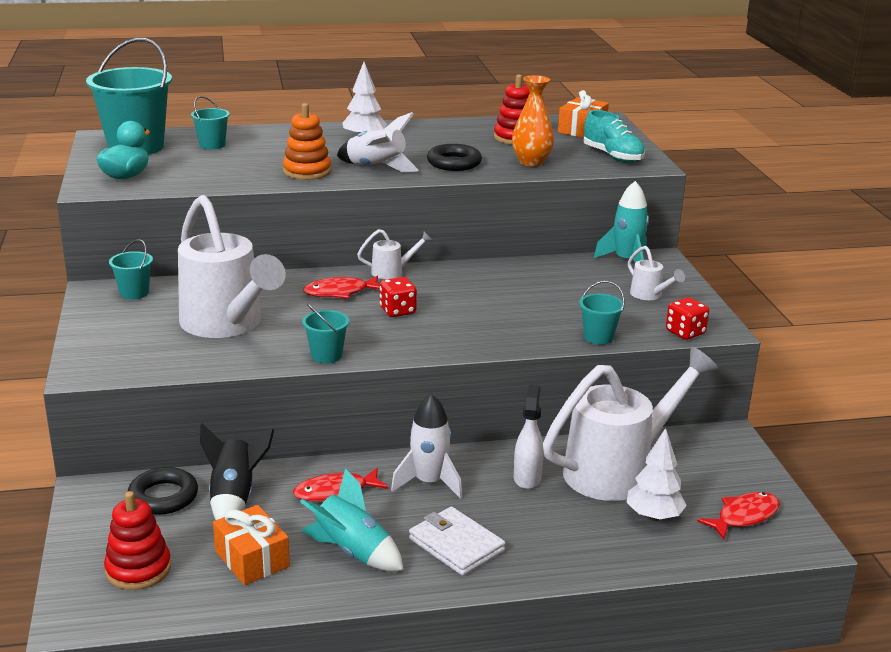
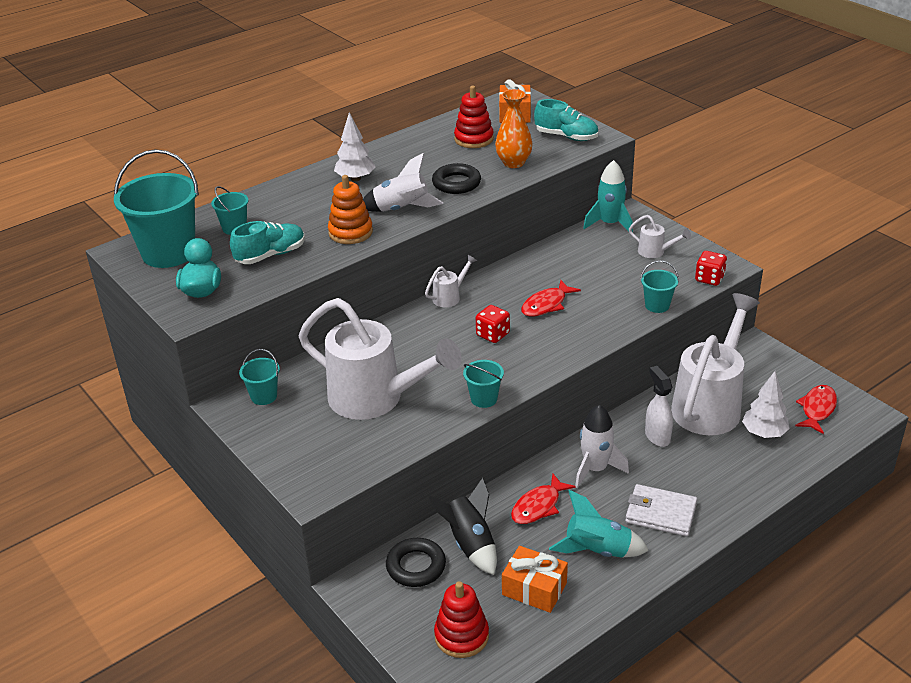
camera: 25 degrees left, 10 degrees up
red fish [303,275,380,299] -> red fish moved to [521,280,581,317]
none -> turquoise shoe [230,221,305,264]

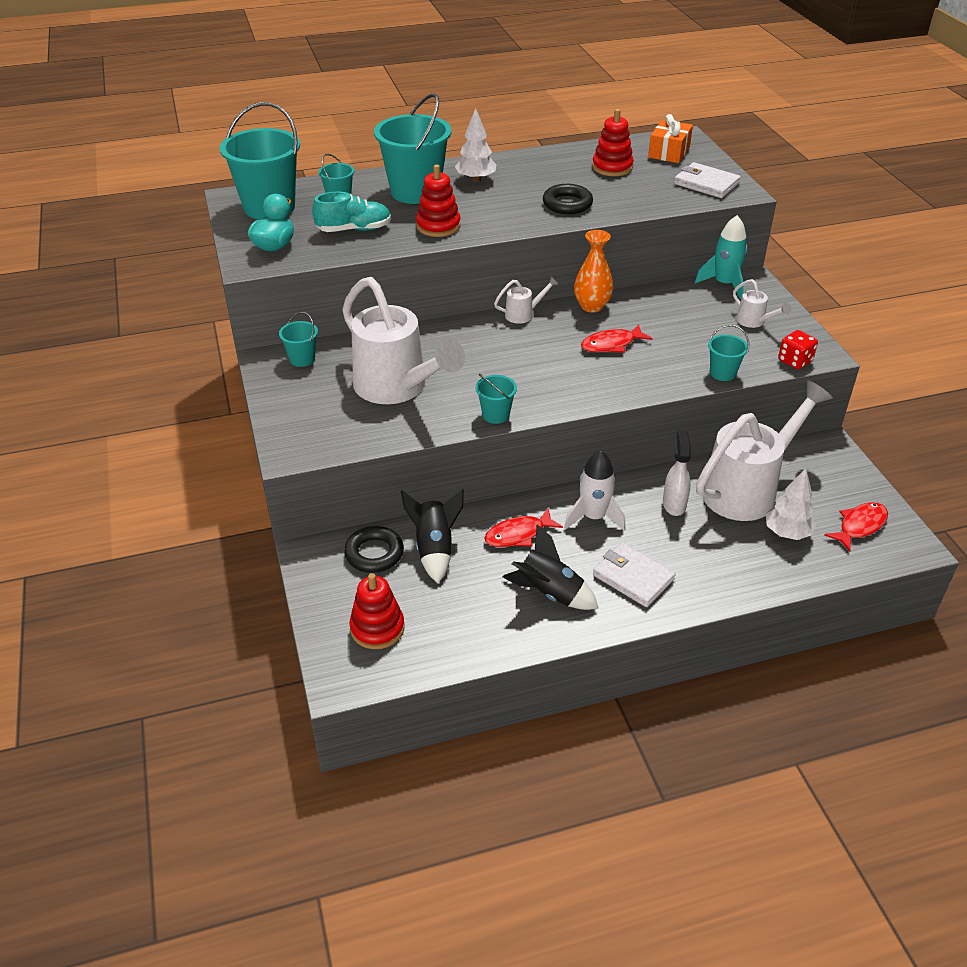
camera: 20 degrees right, 5 degrees up
orange stacking toy [328,175,373,244] -> red stacking toy [416,164,461,237]
white rocket [363,153,443,212] -> none
red dice [476,305,510,343] -> none
orange vase [495,89,533,168] -> orange vase moved to [574,230,613,313]
orange gift [502,546,568,613] -> none
turquoise shoe [534,99,598,141] -> white wallet [674,162,741,198]
turquoise rocket [549,490,649,558] -> black rocket [503,524,598,610]
none -> turquoise bucket [374,93,451,204]

